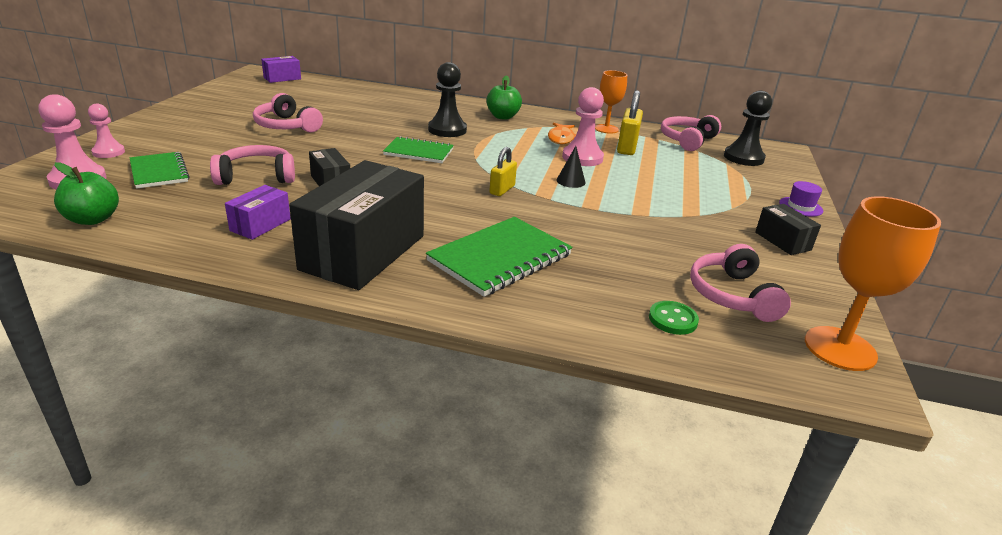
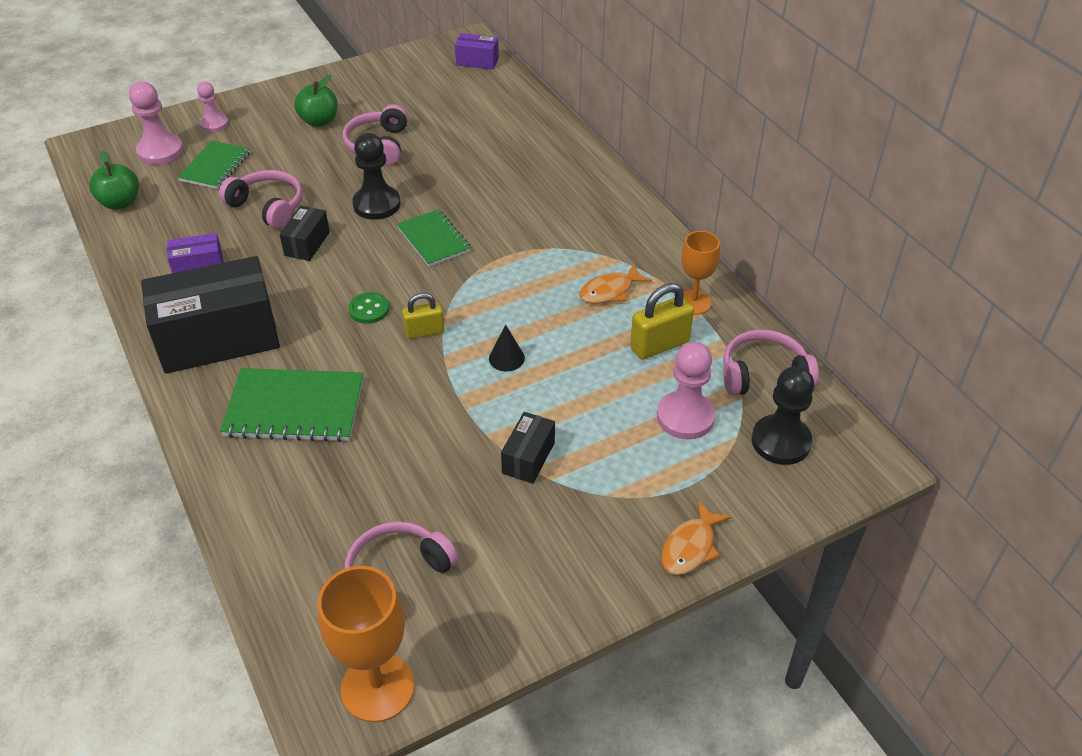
camera: 50 degrees right, 15 degrees up
black pawn [428,62,467,137] -> black pawn moved to [353,133,401,220]
green apple [487,75,522,120] -> green apple moved to [294,75,337,127]
pink pawn [562,87,604,166] -> pink pawn moved to [657,342,715,439]
green button [649,301,699,335] -> green button moved to [348,292,389,324]
black box [755,204,821,255] -> black box moved to [501,412,555,484]
purple hat [779,181,823,217] -> orange fish [661,500,731,575]

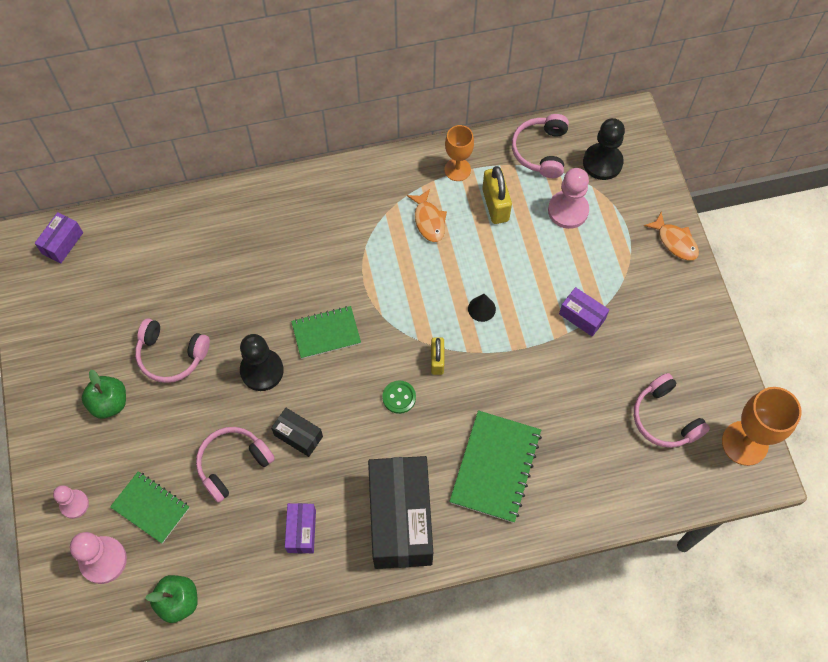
camera: 75 degrees left, 20 degrees up
black box [501,412,555,484] -> purple box [559,287,609,337]

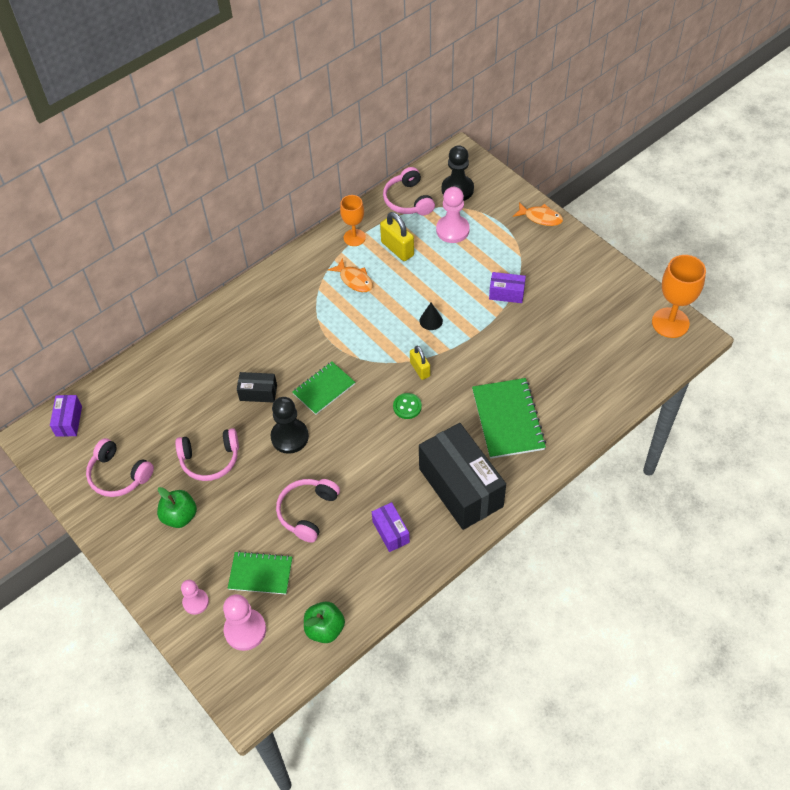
camera: 25 degrees left, 10 degrees down
black box [271,408,323,457] -> black box moved to [237,372,277,403]
pink headphones [634,373,710,448] -> pink headphones moved to [86,438,154,497]

